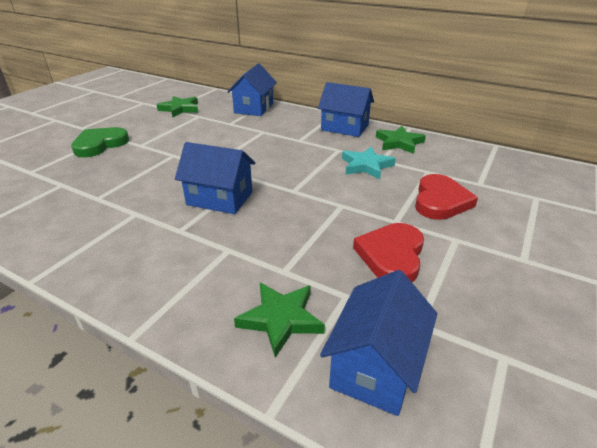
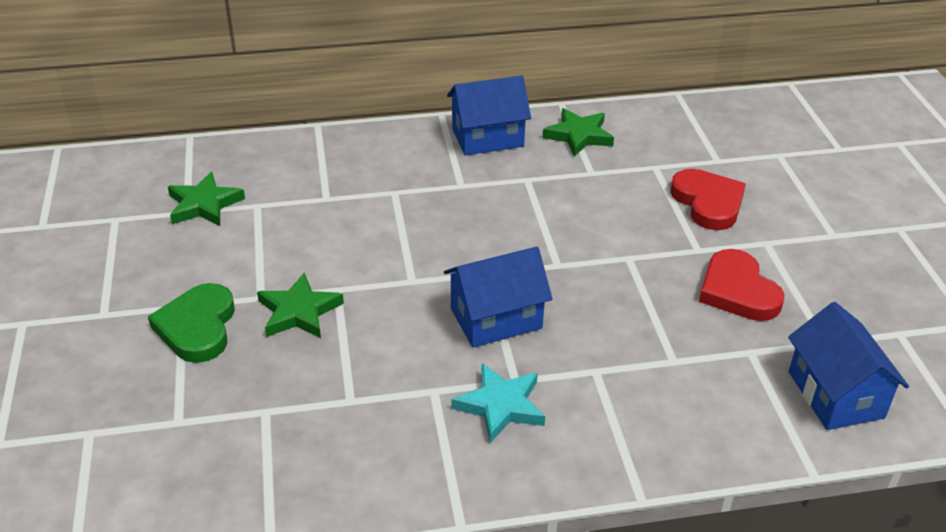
camera: 40 degrees left, 5 degrees up
blue house [227,63,277,116] -> none
green star [234,283,325,358] -> green star moved to [257,273,344,338]
turquoise star [342,146,396,179] -> turquoise star moved to [451,363,545,443]

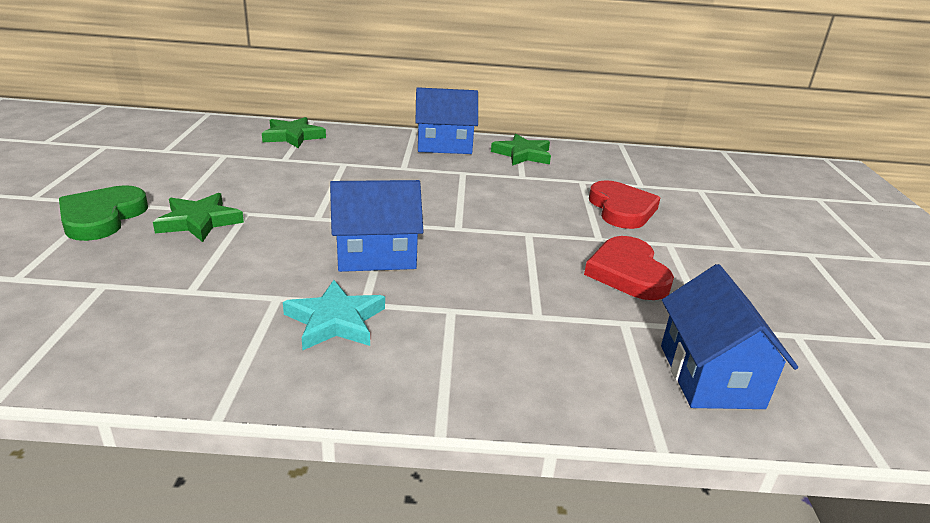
camera: 10 degrees right, 10 degrees down
green star [168,172,245,226] -> green star moved to [262,117,326,148]

